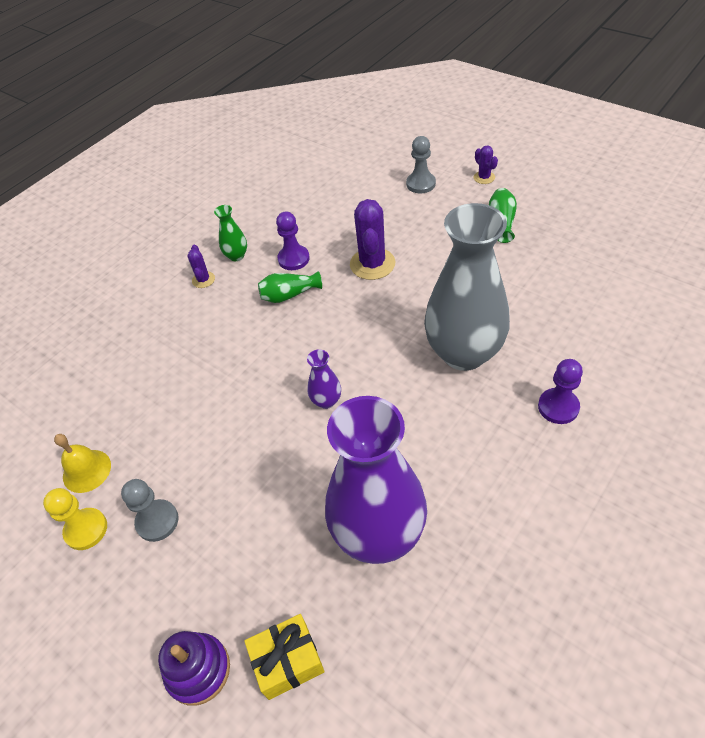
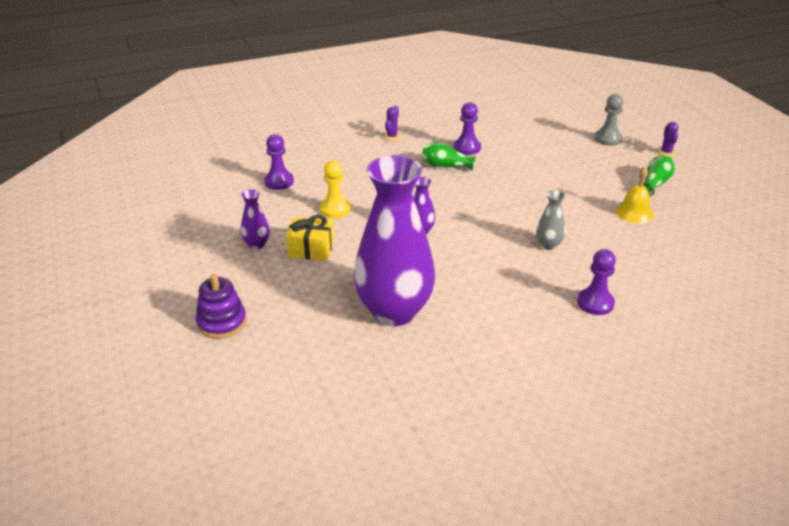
camera: 25 degrees right, 15 degrees down
yellow pawn [43,488,107,550] -> yellow pawn moved to [320,160,351,218]
yellow bell [54,434,111,493] -> yellow bell moved to [615,166,654,223]
grey pawn [121,479,179,542] -> purple vase [241,189,270,249]
green vase [214,205,247,261] -> none
yellow gift [244,614,325,700] -> yellow gift moved to [286,215,334,260]
purple cactus [350,199,396,280] -> none
grey vase [424,203,510,371] -> grey vase [536,190,566,250], size x0.40
none -> purple pawn [264,134,294,190]

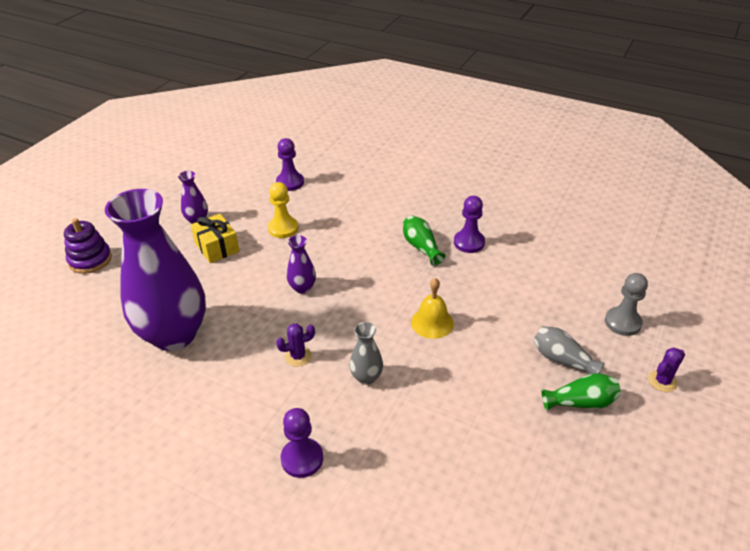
camera: 50 degrees right, 5 degrees up
purple cactus [383,106,402,141] -> purple cactus moved to [276,323,315,367]
yellow bell [615,166,654,223] -> yellow bell moved to [411,278,454,339]
none -> grey vase [533,326,605,374]

